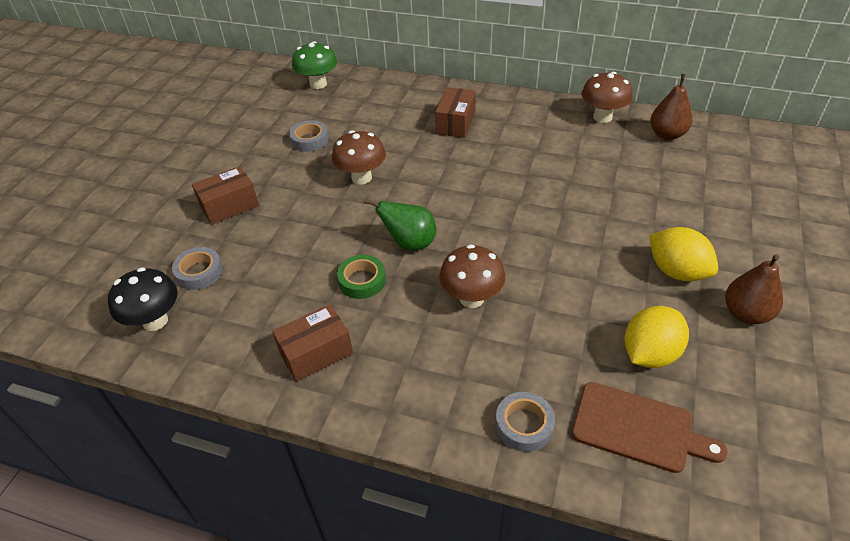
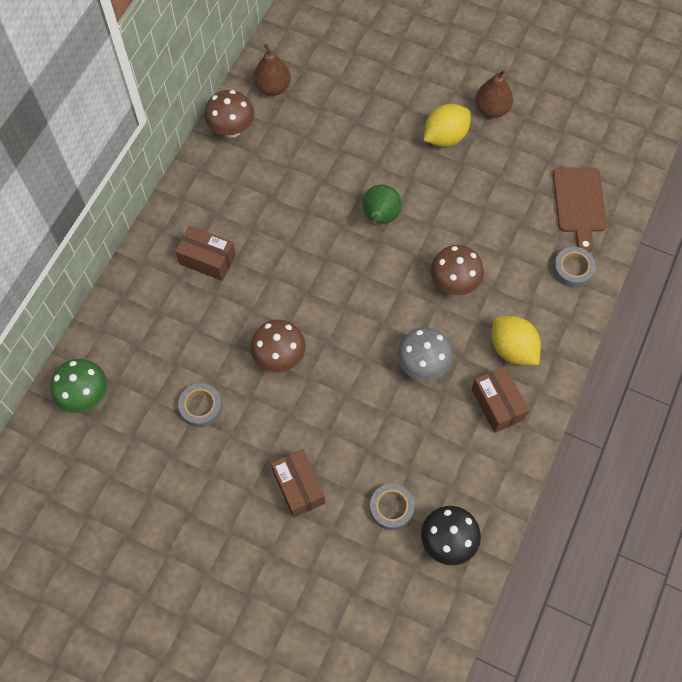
camera: 85 degrees left, 20 degrees up
green tape [337,255,386,299] -> grey mushroom [397,328,453,381]
green pear [364,199,437,251] -> green pear moved to [362,185,402,226]
brown cutting board [572,382,728,473] -> brown cutting board turned 150 degrees clockwise [553,168,607,252]
yellow lemon [624,306,689,368] -> yellow lemon moved to [492,316,541,365]

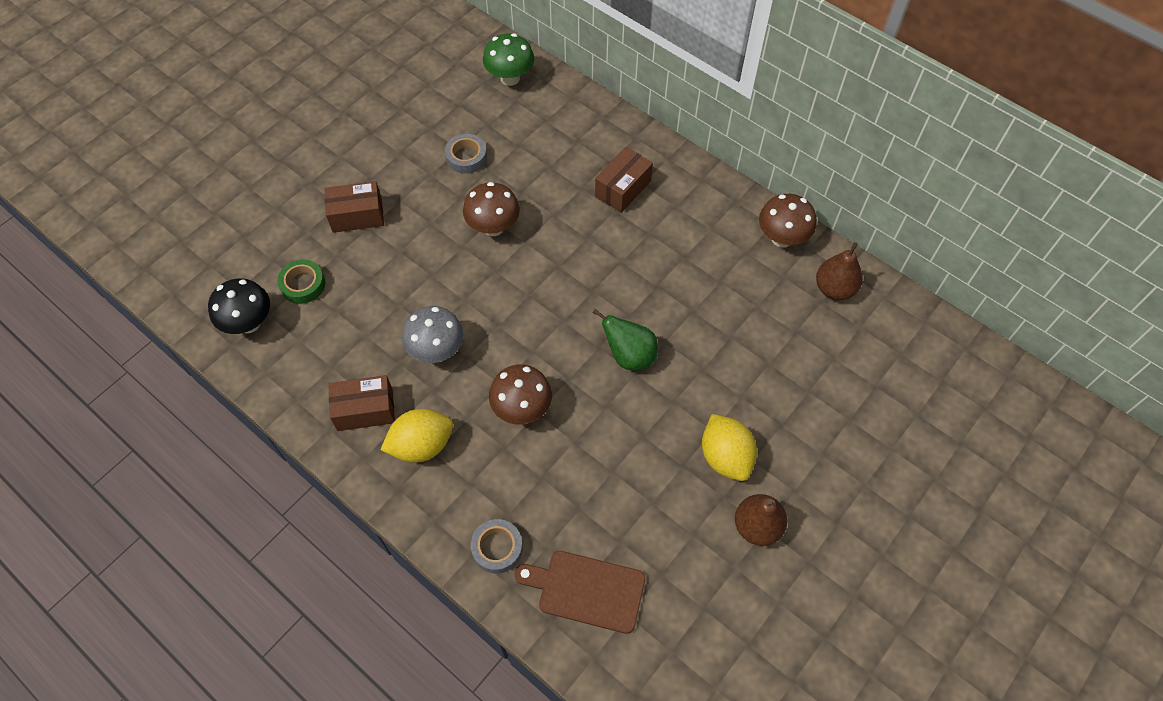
camera: 105 degrees right, 5 degrees down
grey tape [370,484,415,530] -> green tape [277,259,325,304]

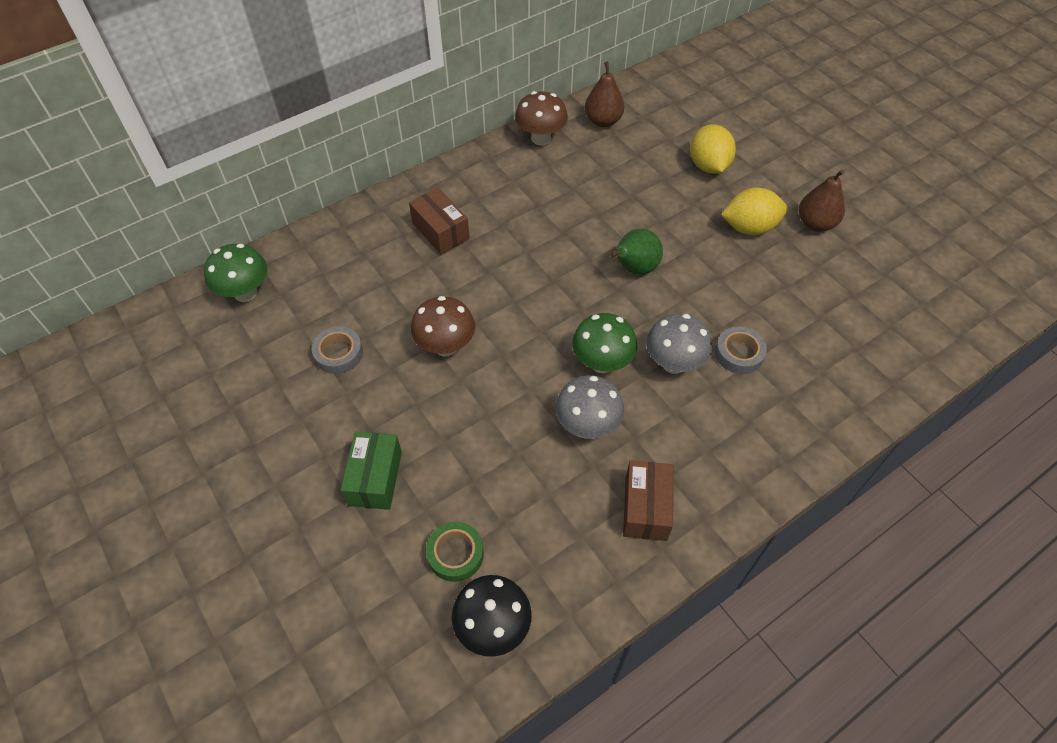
camera: 75 degrees left, 5 degrees down
brown box [324,181,384,233] -> green box [341,431,402,510]
yellow lemon [380,409,453,463] -> yellow lemon moved to [690,124,736,174]
grey tape [470,519,523,573] -> grey tape moved to [715,326,767,374]
brown mushroom [489,364,552,425] -> grey mushroom [646,313,712,374]
brown cutting board [514,551,645,634] -> none
none -> green mushroom [572,313,637,373]

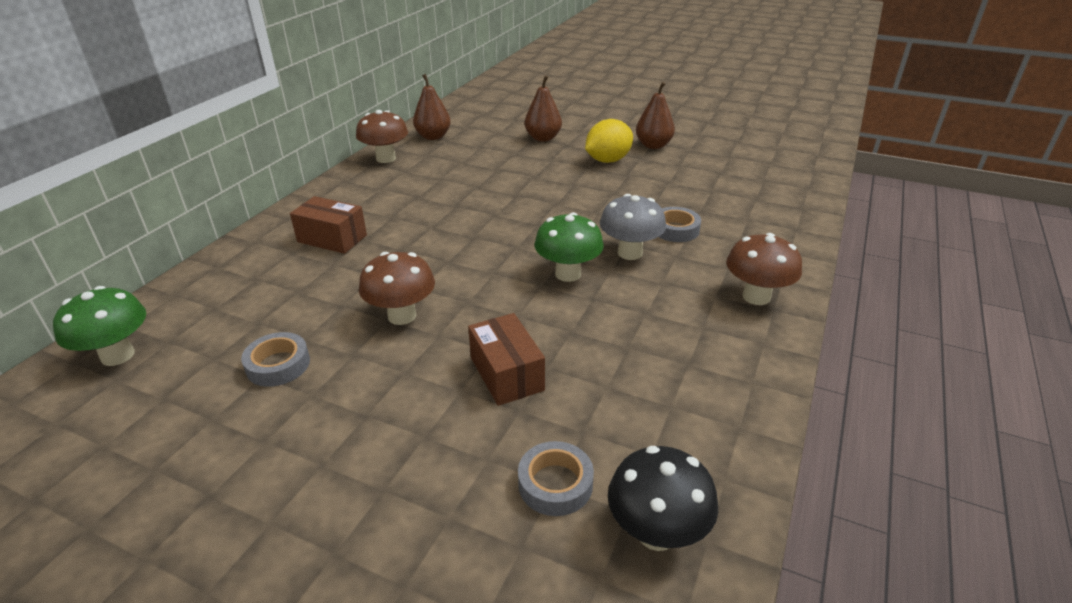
camera: 30 degrees left, 20 degrees down
green box [341,431,402,510] -> none
green tape [426,522,484,582] -> grey tape [518,441,594,516]
grey mushroom [556,375,624,439] -> none
green pear [610,229,663,275] -> none
brown box [623,460,674,541] -> brown box moved to [468,313,545,406]
yellow lemon [690,124,736,174] -> brown pear [525,75,562,142]
none -> brown mushroom [726,233,802,305]

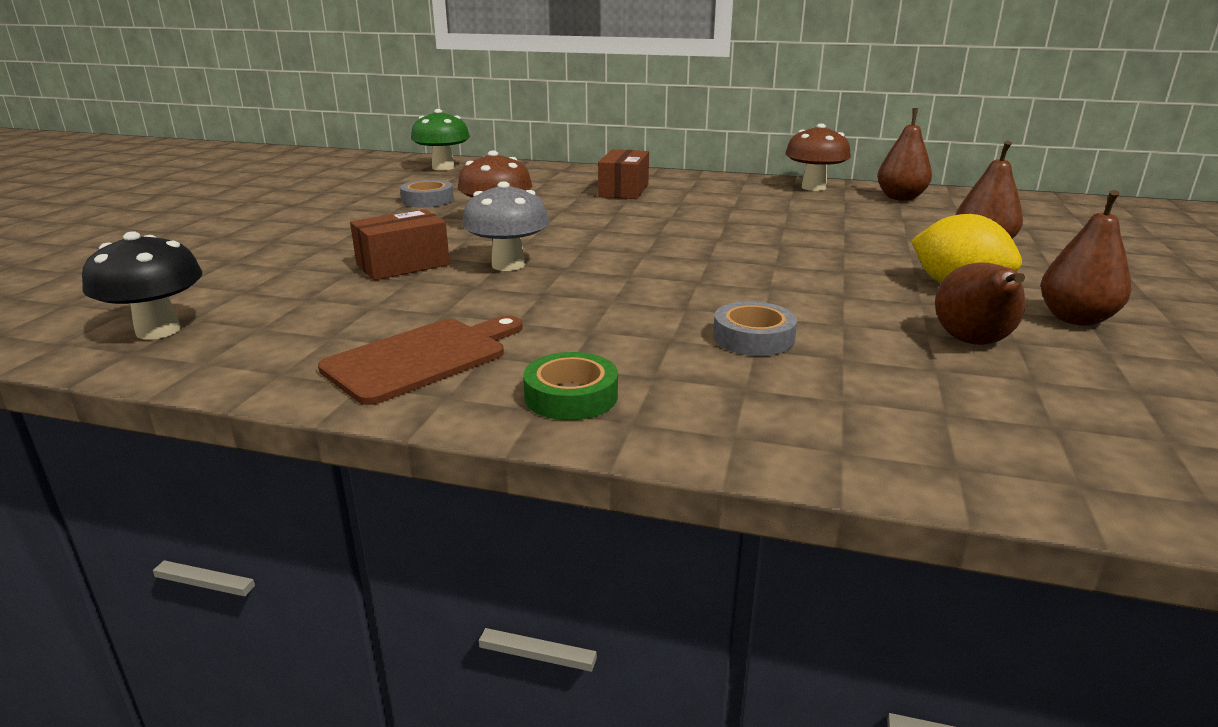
camera: 80 degrees right, 10 degrees down
grey tape [518,441,594,516] -> none
green mushroom [534,212,604,282] -> none
grey mushroom [600,194,666,260] -> grey mushroom moved to [462,181,549,271]
brown mushroom [726,233,802,305] -> green tape [523,352,618,420]
none -> brown cutting board [318,315,523,405]
none -> brown pear [935,262,1026,345]

